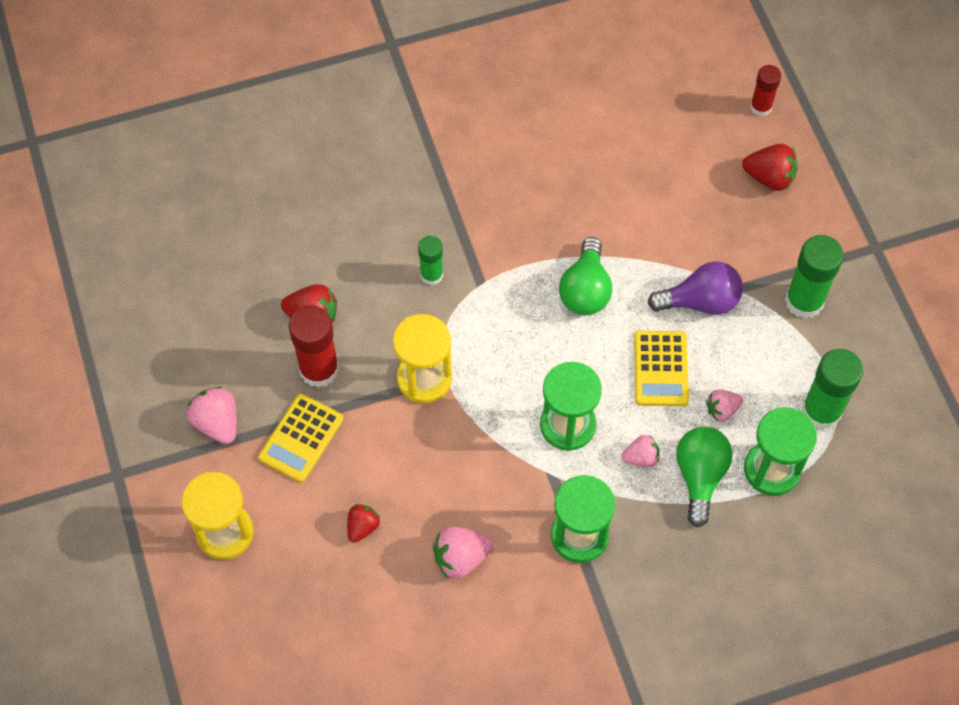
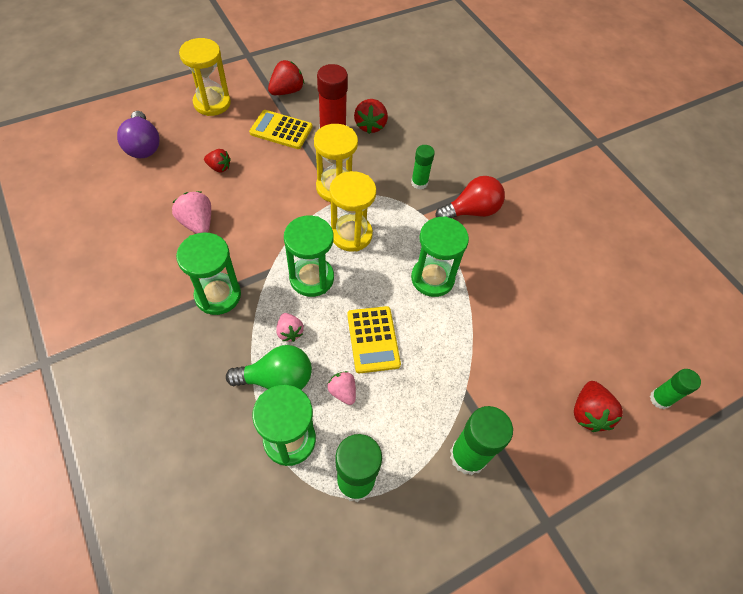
camera: 75 degrees right, 5 degrees down
pink strawberry [187,387,237,444] -> red strawberry [268,60,304,95]
green light bulb [559,237,612,315] -> green hourglass [411,216,469,297]
yellow calculator [634,331,689,406] -> yellow calculator turned 90 degrees counterclockwise [347,306,401,373]
purple light bulb [648,261,743,315] -> purple light bulb moved to [117,111,160,158]
red glue stick [750,65,781,116] -> green glue stick [650,369,701,409]
none -> yellow hourglass [330,171,376,252]
none -> red light bulb [436,176,505,218]

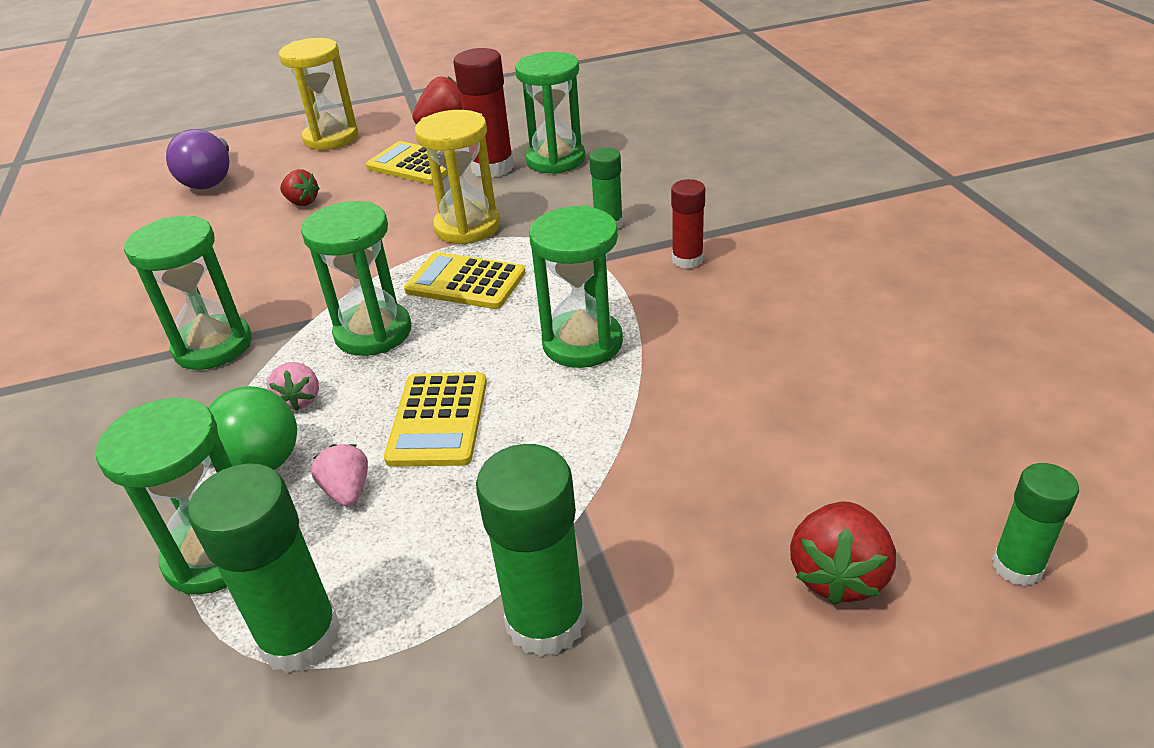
camera: 20 degrees right, 20 degrees down
pink strawberry [172,191,211,234] -> none
yellow hourglass [330,171,376,252] -> yellow calculator [404,252,526,309]
red strawberry [354,99,388,134] -> green hourglass [515,52,585,174]
red light bulb [436,176,505,218] -> red glue stick [671,179,705,269]

